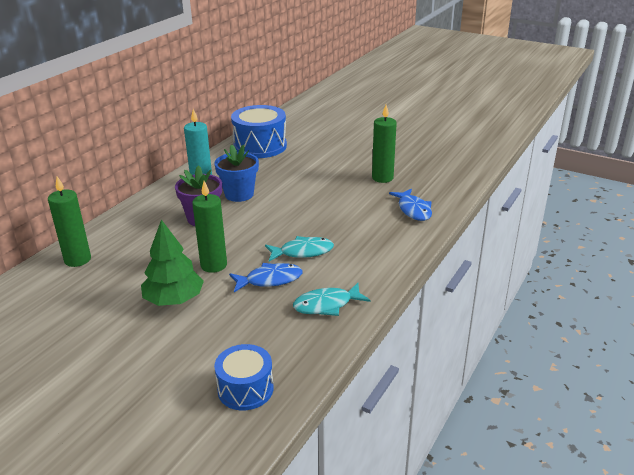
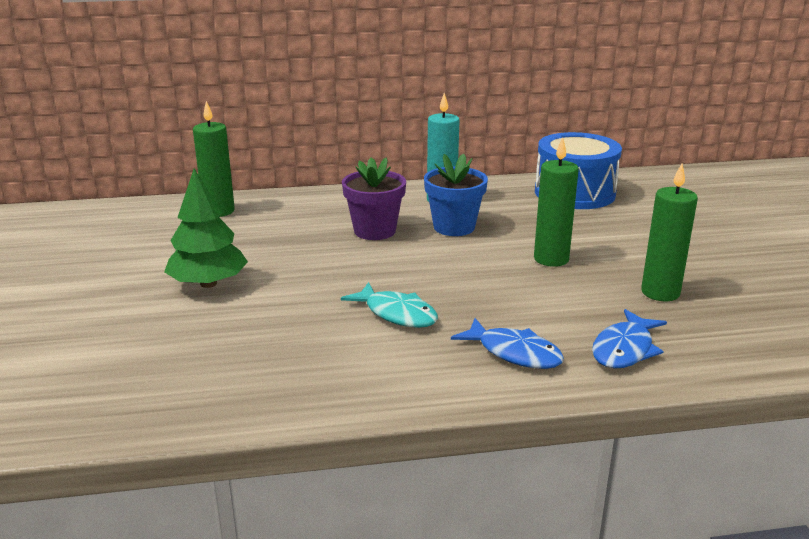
camera: 50 degrees right, 5 degrees down
green candle [192,181,227,273] -> green candle moved to [534,137,579,267]
blue drum [214,344,274,410] -> none
blue fish [229,263,303,292] -> blue fish moved to [451,318,564,369]
turquoise fish [293,283,371,316] -> none

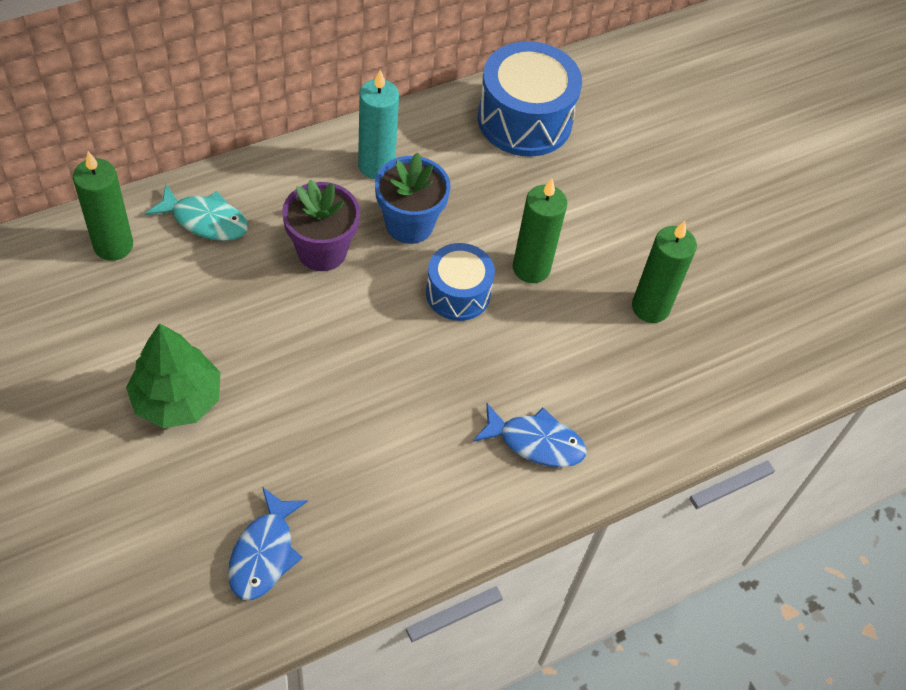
camera: 25 degrees left, 30 degrees up
turquoise fish [341,282,438,328] -> turquoise fish moved to [145,184,248,241]
blue fish [592,309,667,369] -> blue fish moved to [228,487,308,600]
none -> blue drum [426,243,495,321]

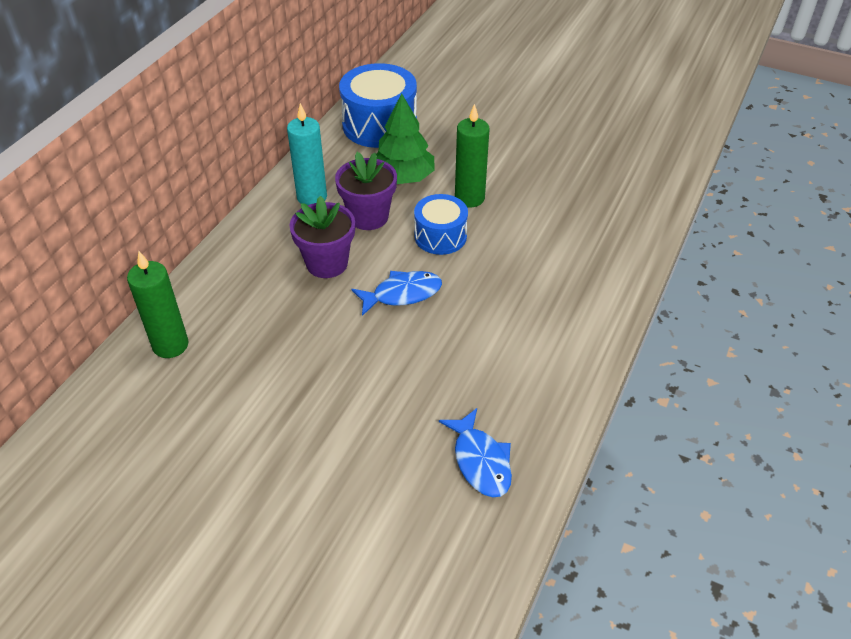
camera: 30 degrees left, 10 degrees down
green tree [126,323,220,428] -> green tree moved to [376,93,435,184]
turquoise fish [145,184,248,241] -> none
blue flower pot [375,153,451,244] -> purple flower pot [335,152,397,230]
blue fish [473,403,587,467] -> blue fish moved to [352,271,442,316]
green candle [632,221,697,323] -> none

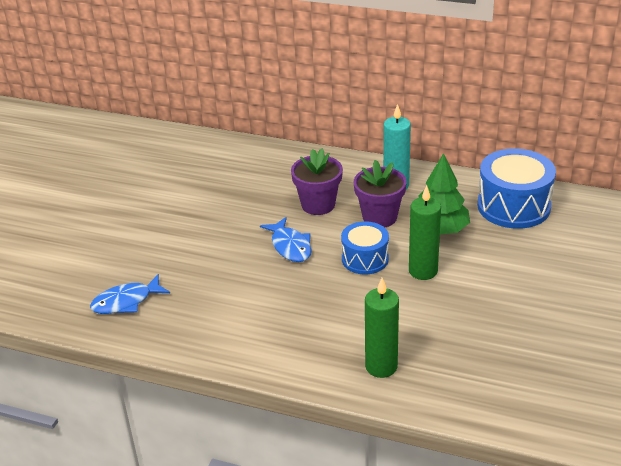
camera: 85 degrees right, 10 degrees down
green candle [127,251,188,358] -> green candle moved to [365,278,399,378]

